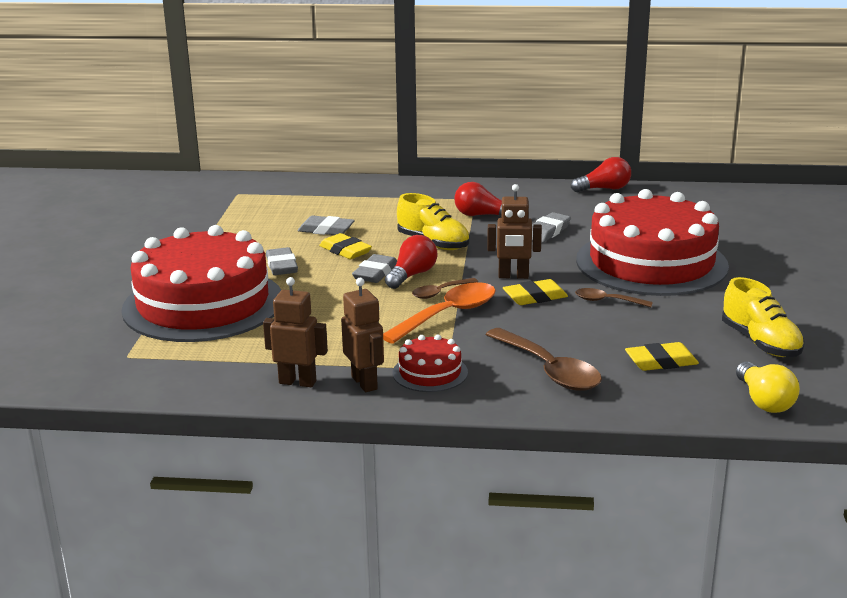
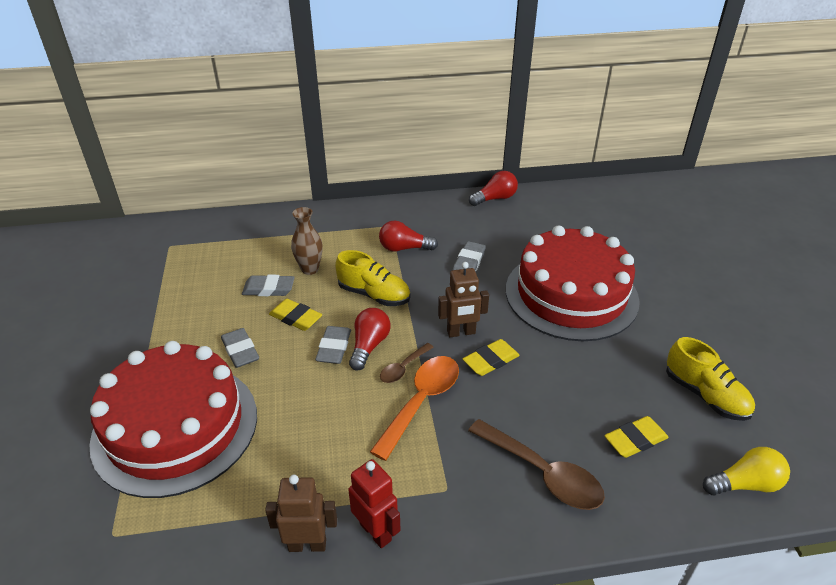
camera: 15 degrees left, 15 degrees up
brown robot [341,278,384,392] -> red robot [348,459,401,548]
red cake [393,335,468,392] -> none
brown spoon [575,288,653,307] -> none
yellow light bulb [736,362,800,413] -> yellow light bulb turned 75 degrees counterclockwise [703,447,790,495]
none -> brown vase [291,207,323,275]

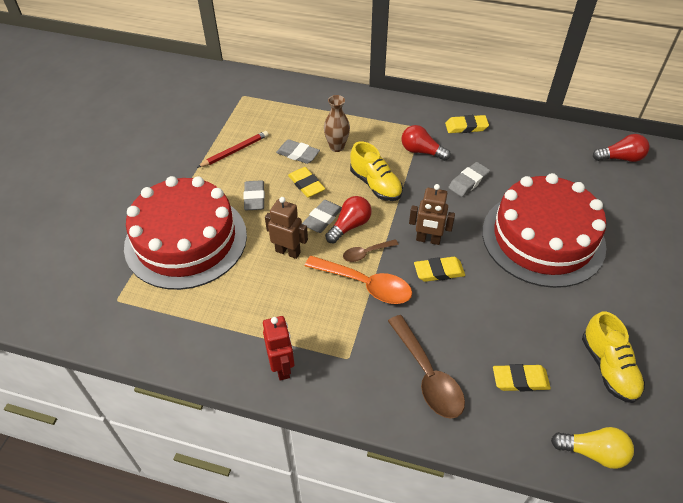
camera: 25 degrees right, 10 degrees up
brown robot [265,475,337,552] -> brown robot moved to [265,197,308,259]
orange spoon [370,356,459,461] -> orange spoon turned 60 degrees clockwise [305,256,412,304]
red light bulb [469,171,518,206] -> red light bulb moved to [593,134,649,162]
none -> red pencil [197,131,269,168]
none -> yellow eraser [445,115,489,133]

